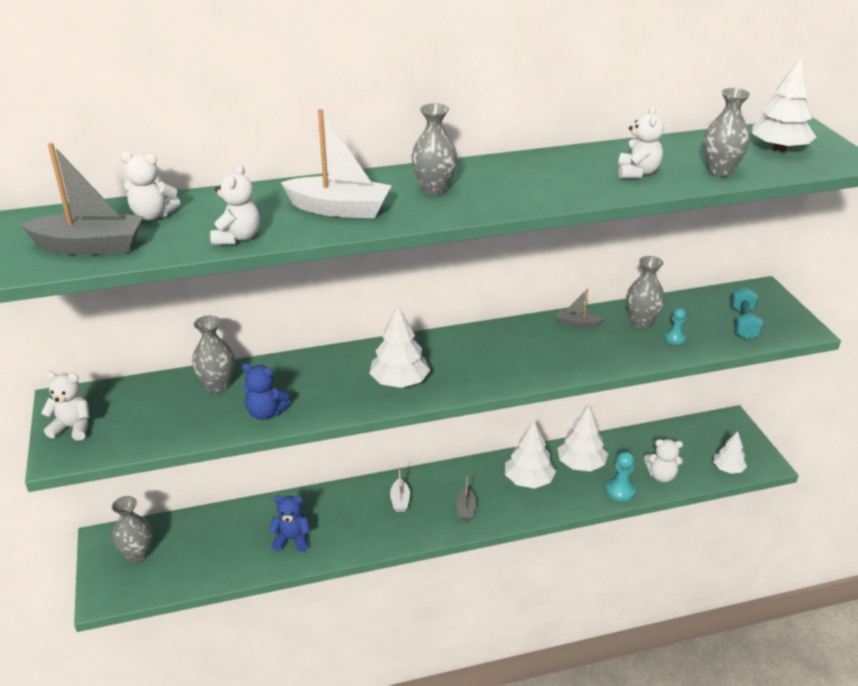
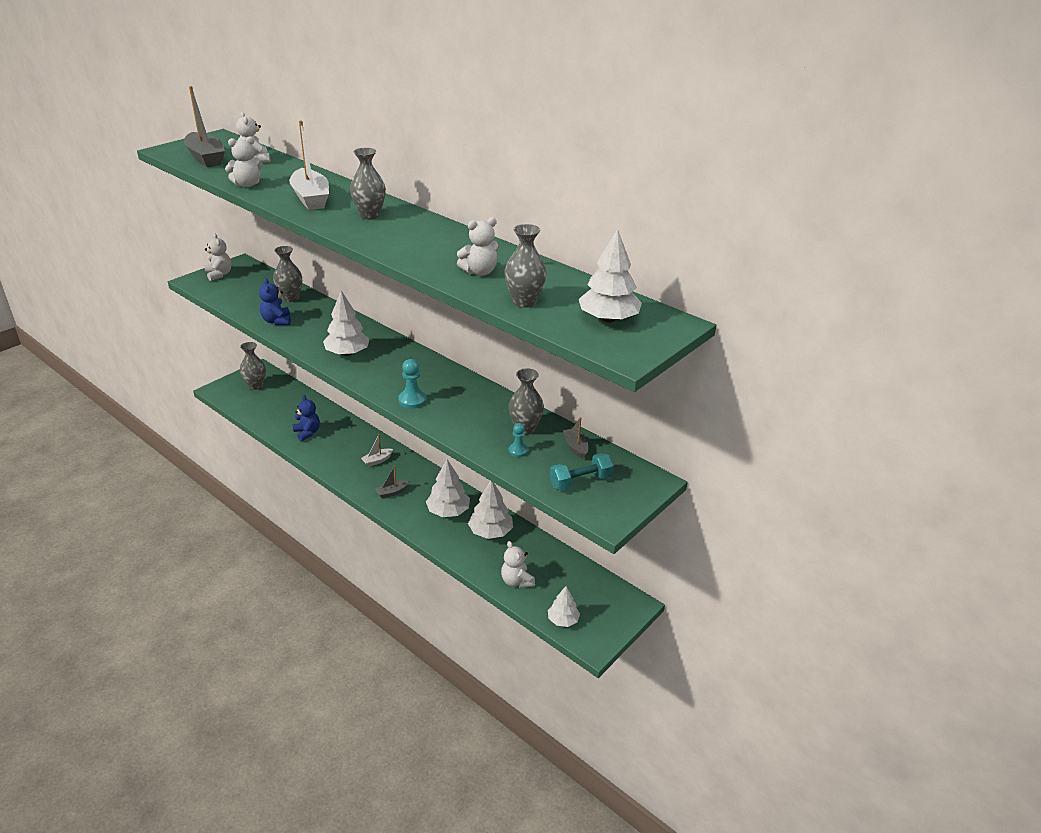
camera: 55 degrees right, 0 degrees up
grey boat [557,289,603,329] -> grey boat moved to [563,417,588,459]
turquoise pawn [606,452,636,501] -> turquoise pawn moved to [398,359,427,409]

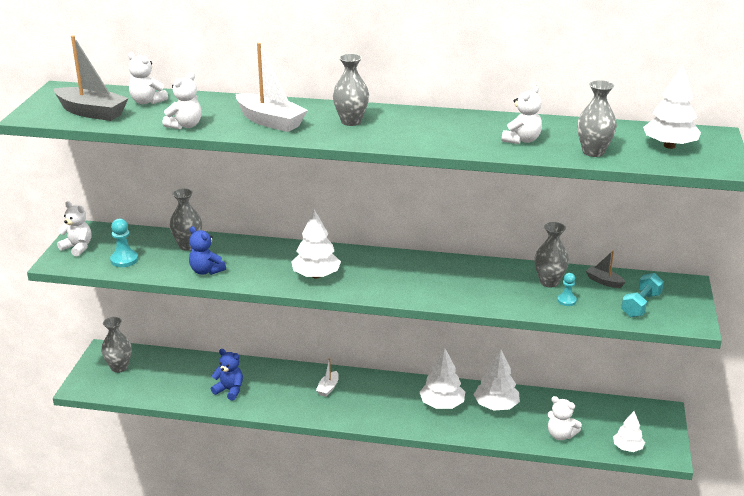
camera: 30 degrees left, 5 degrees down
grey boat [375,466,409,499] -> none
turquoise pawn [398,359,427,409] -> turquoise pawn moved to [110,219,138,267]

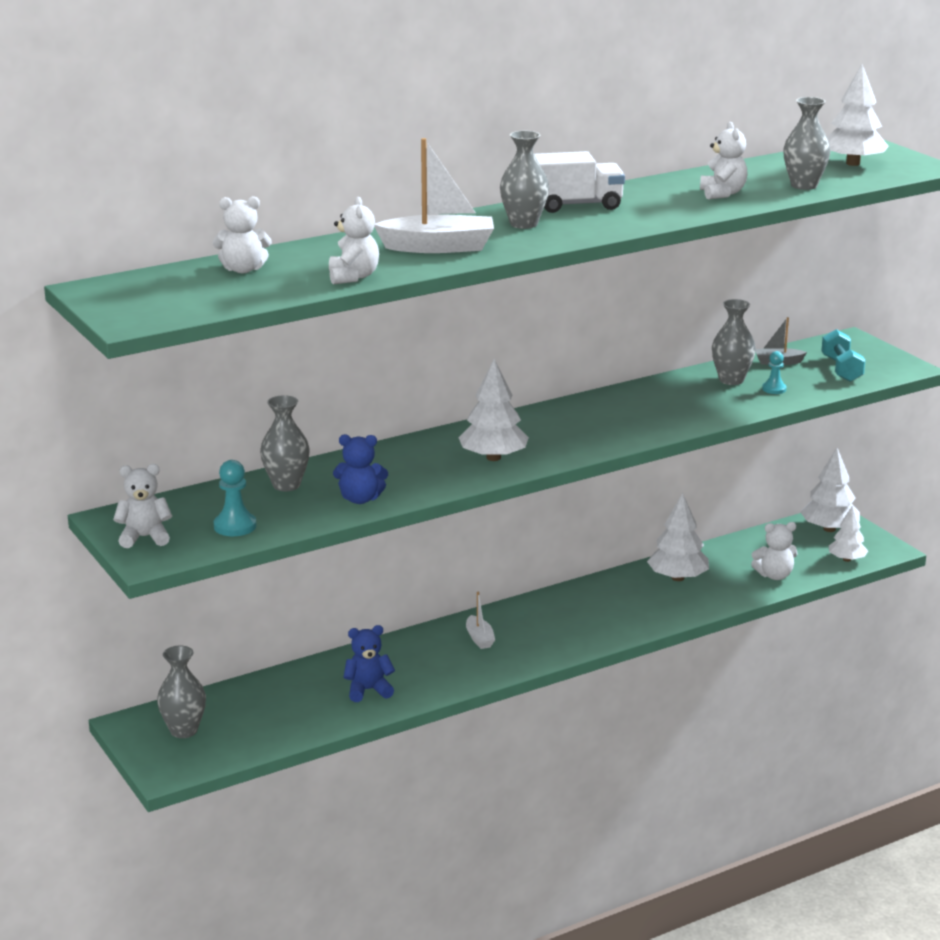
camera: 40 degrees left, 5 degrees down
grey boat [54,35,129,121] -> none
white tree [420,348,465,409] -> white tree moved to [800,448,860,532]
none -> white truck [534,151,625,213]

